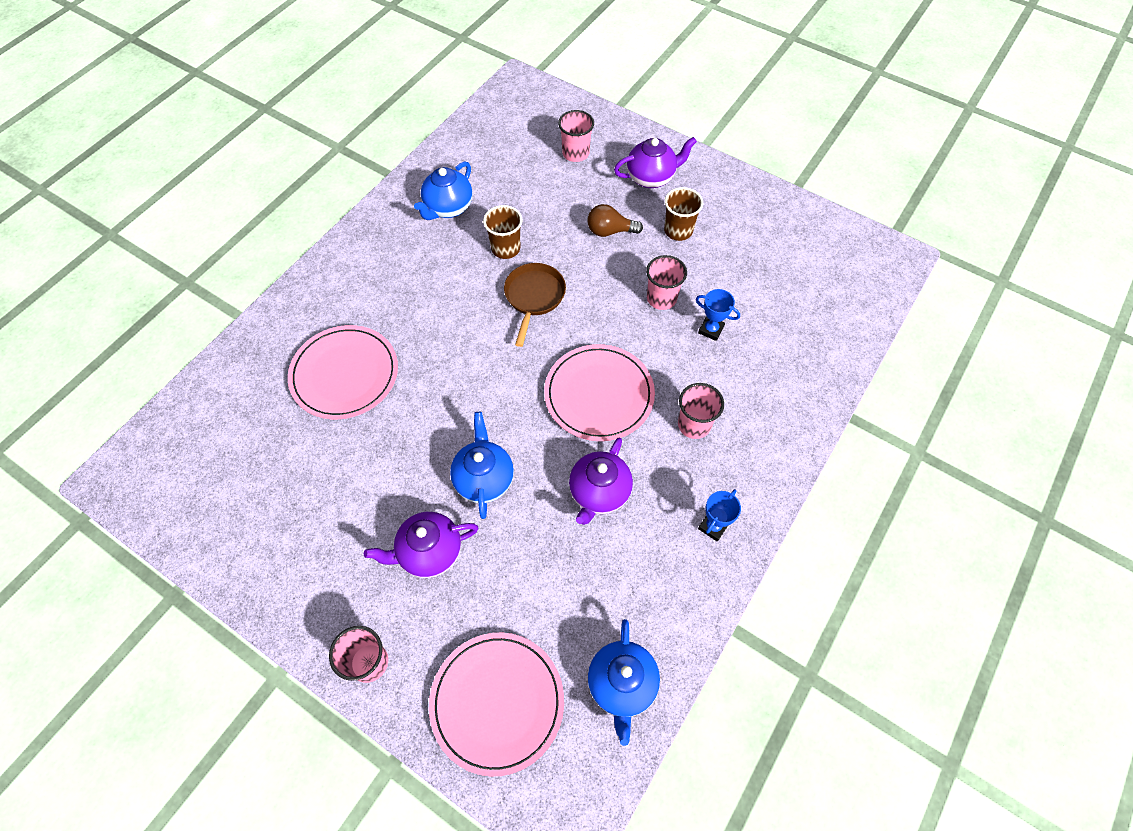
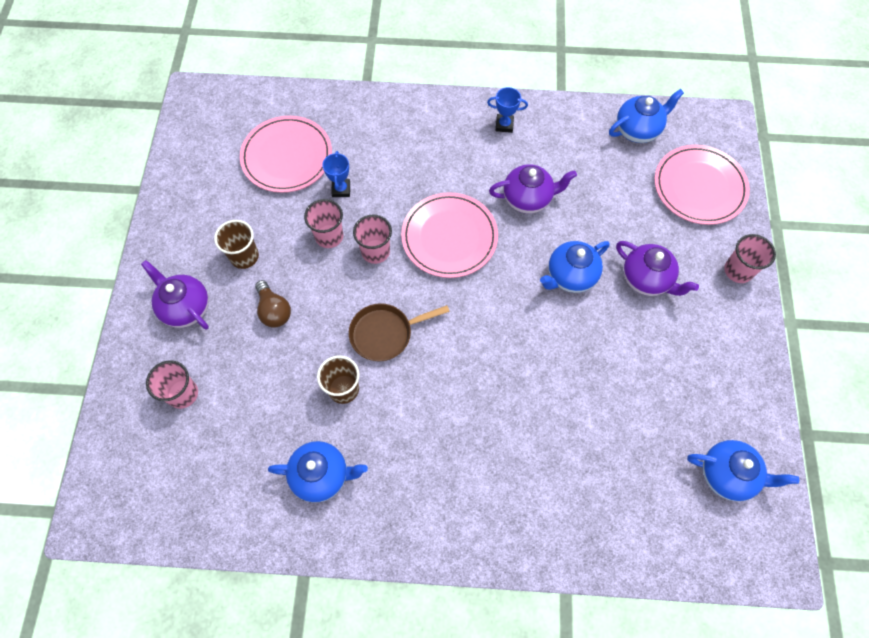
camera: 120 degrees left, 5 degrees up
pink plate [288,325,398,419] -> pink plate moved to [240,116,332,193]
pink cup [678,383,724,439] -> pink cup moved to [353,215,392,264]
none -> blue teapot [687,440,799,501]

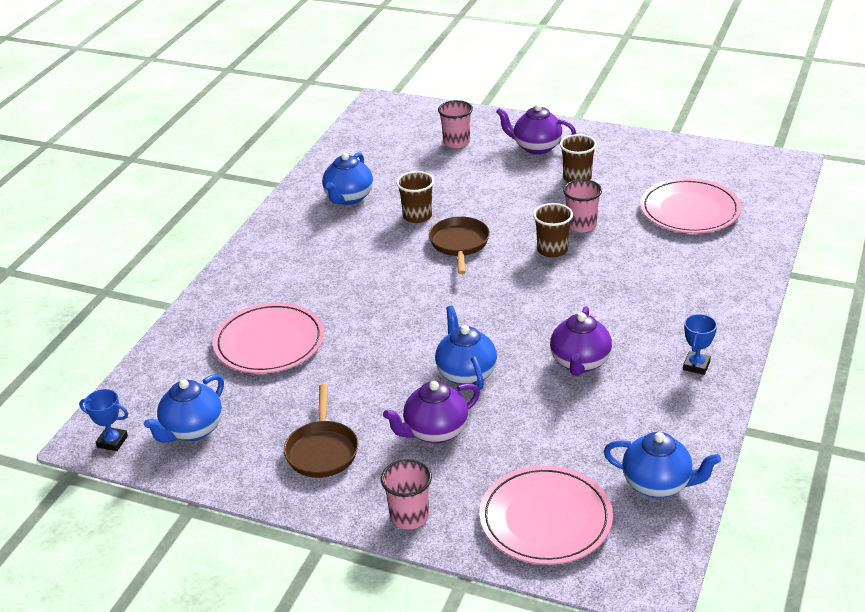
camera: 110 degrees right, 30 degrees down
purple teapot [141,260,209,330] -> purple teapot turned 135 degrees counterclockwise [496,104,576,155]
brown light bulb [255,280,291,328] -> none
blue trophy [322,151,350,197] -> blue trophy moved to [79,389,128,451]
pink cup [353,215,392,264] -> brown cup [533,203,573,258]
pink plate [401,193,498,278] -> pink plate moved to [213,303,324,374]
blue teapot [609,89,684,143] -> blue teapot turned 60 degrees counterclockwise [604,432,721,498]
none -> brown pan [284,384,359,478]

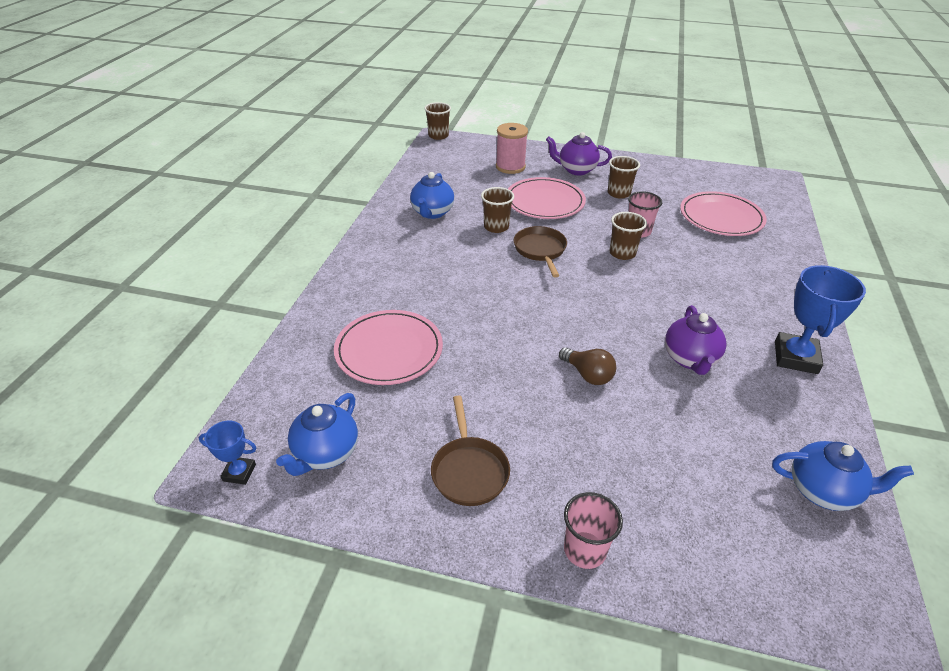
camera: 10 degrees left, 5 degrees up
purple teapot [383,381,480,444] -> none
blue teapot [435,305,497,390] -> brown light bulb [559,347,616,385]
pink cup [438,100,473,148] -> pink spool [496,123,528,174]
pink plate [479,465,613,565] -> pink plate moved to [508,177,586,219]
blue trophy [683,314,717,375] -> blue trophy [775,265,866,374], size x1.88
none -> brown cup [424,102,451,140]

